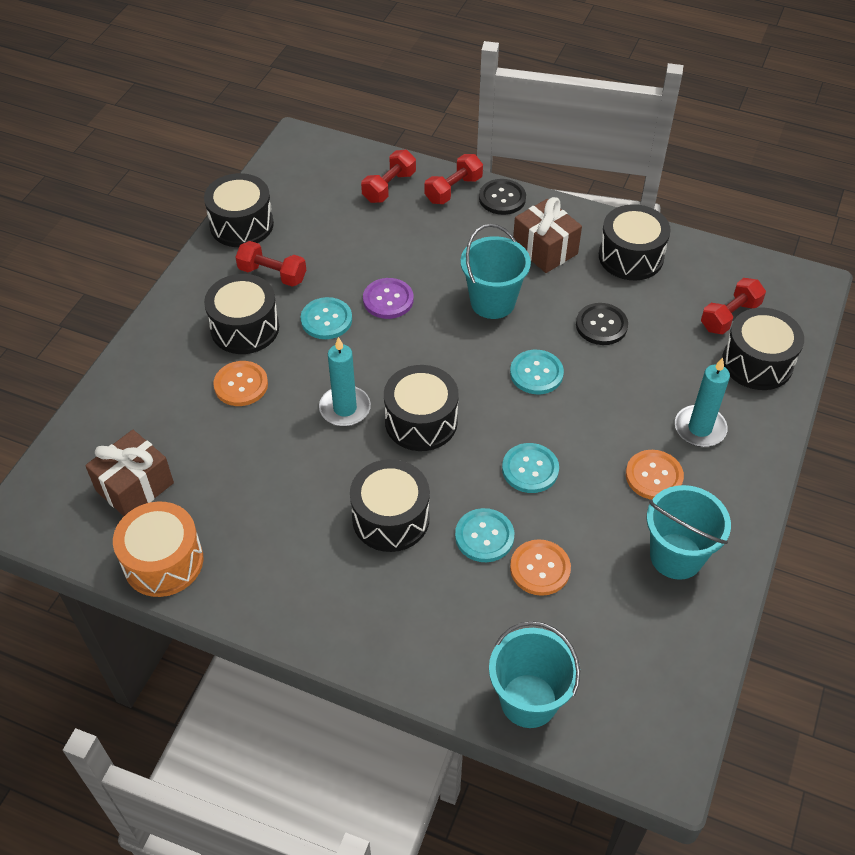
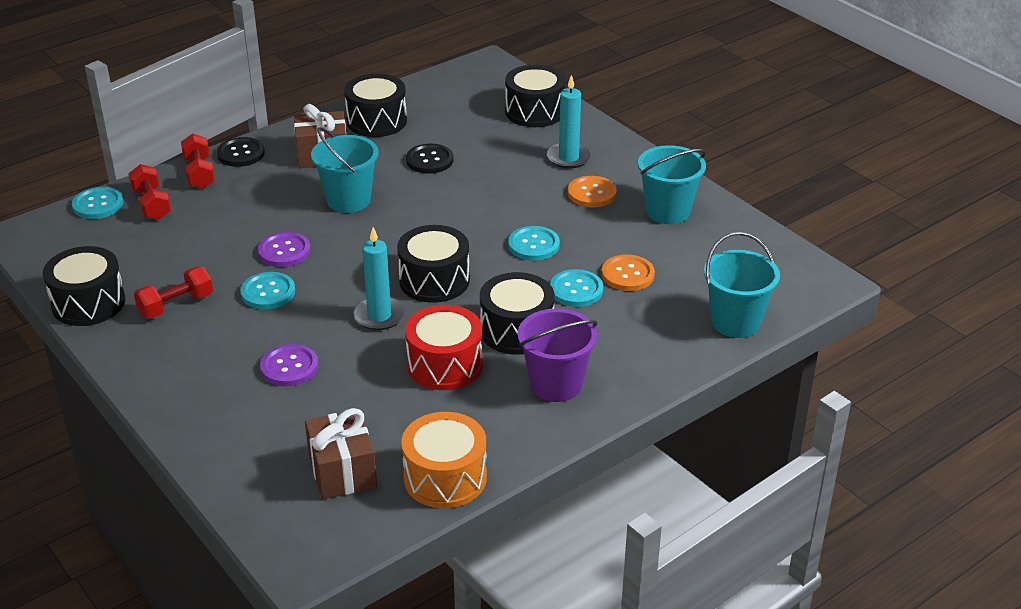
camera: 60 degrees left, 15 degrees down
black drum [204,274,279,354] -> none
orange button [213,361,268,406] -> purple button [260,344,318,386]
turquoise button [510,350,564,394] -> turquoise button moved to [72,187,124,219]
red dumbbell [701,278,766,334] -> none
none -> red drum [405,305,483,390]
none -> purple bucket [518,308,598,402]

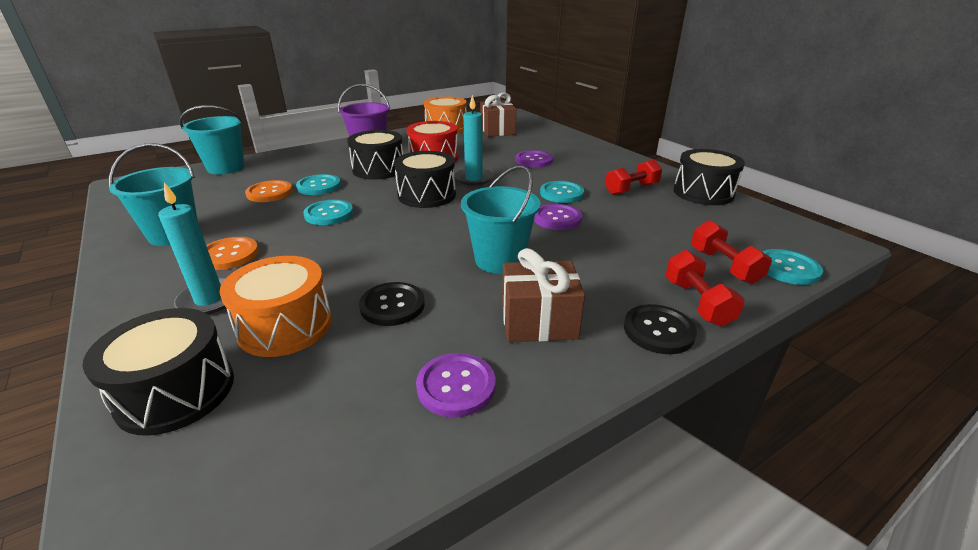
camera: 175 degrees left, 5 degrees down
black drum [344,74,407,137] -> purple button [416,353,496,417]
none -> orange drum [220,256,332,357]

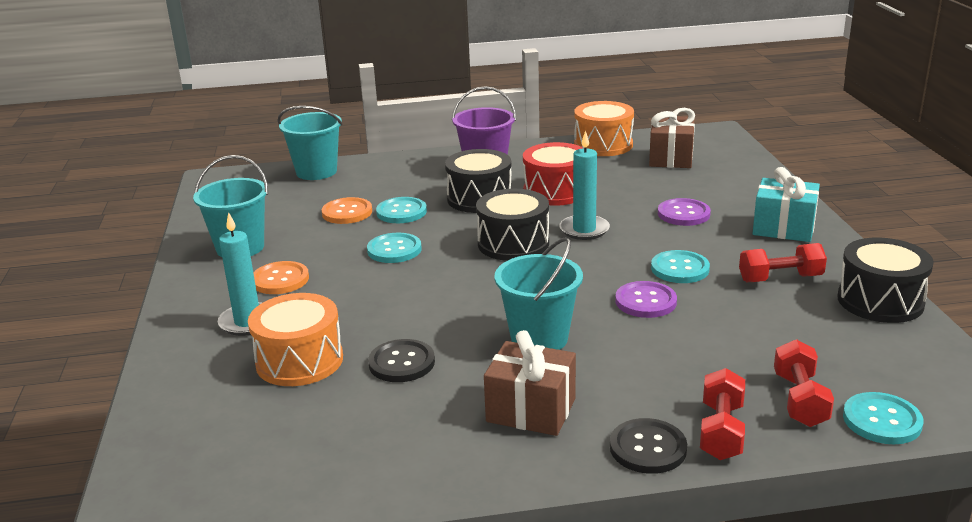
camera: 25 degrees right, 5 degrees down
black drum [82,308,234,436] -> none
purple button [416,353,496,417] -> none
none -> turquoise gift [753,167,820,242]

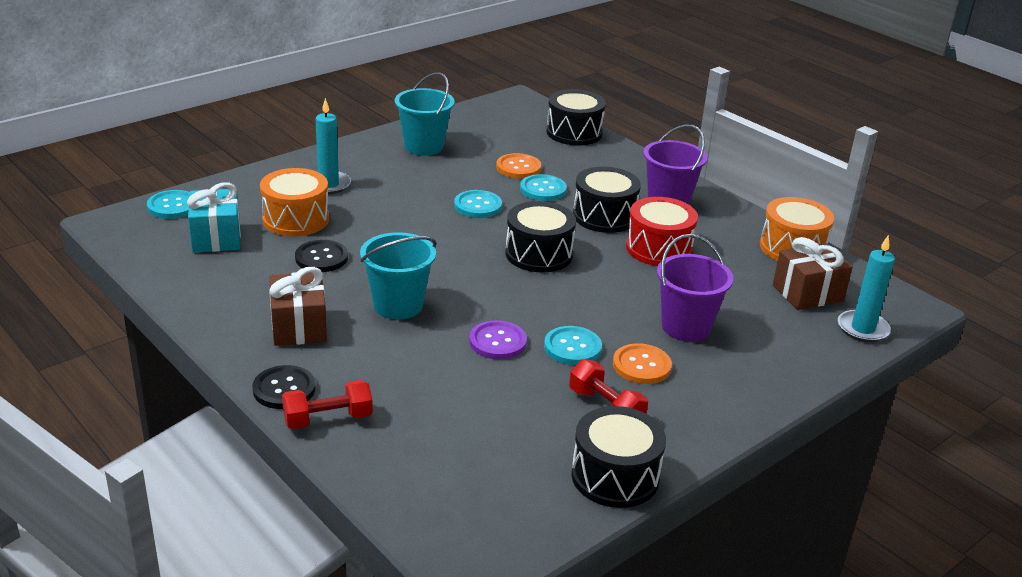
camera: 55 degrees right, 5 degrees up
orange button [253,261,309,294] -> orange button moved to [613,343,672,384]
turquoise bucket [278,106,342,180] -> black drum [547,89,606,146]
turquoise candle [559,130,610,240] -> turquoise candle moved to [838,235,895,342]
purple button [658,198,711,226] -> purple bucket [657,234,733,342]
turquoise gift [753,167,820,242] -> turquoise gift moved to [187,182,241,253]
red dumbbell [774,339,834,427] -> none
turquoise button [843,392,923,444] -> turquoise button moved to [147,190,190,219]

